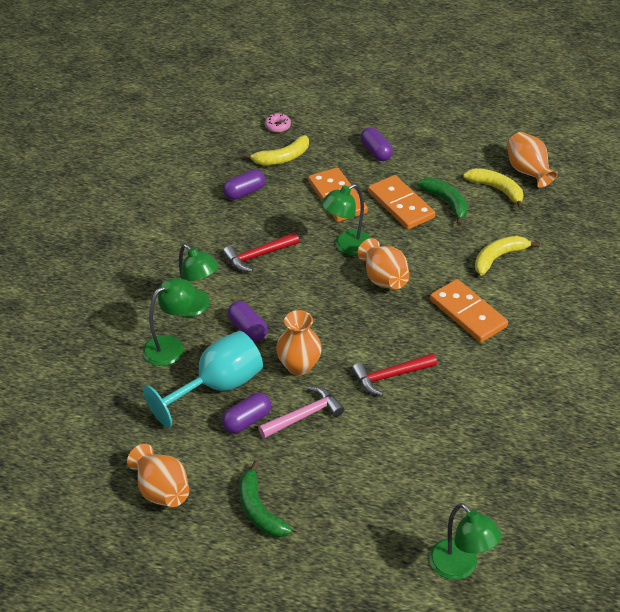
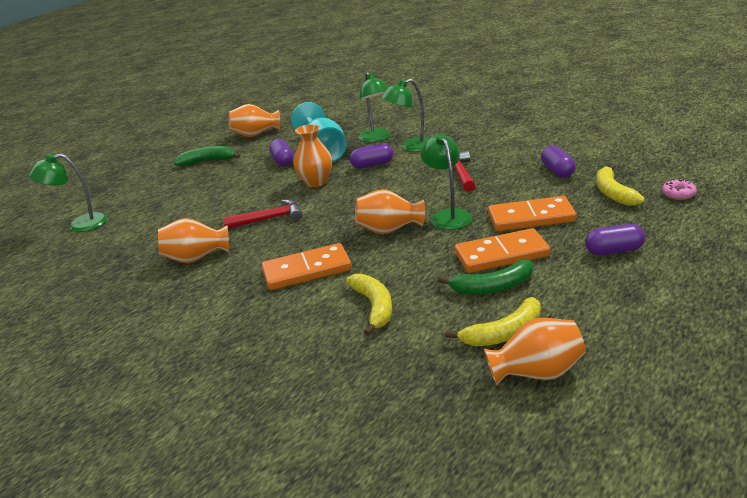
camera: 115 degrees right, 15 degrees down
pink hammer [258,386,344,439] -> none
red hammer [352,353,437,396] -> red hammer turned 75 degrees clockwise [223,199,302,229]
none -> orange vase [158,218,229,263]

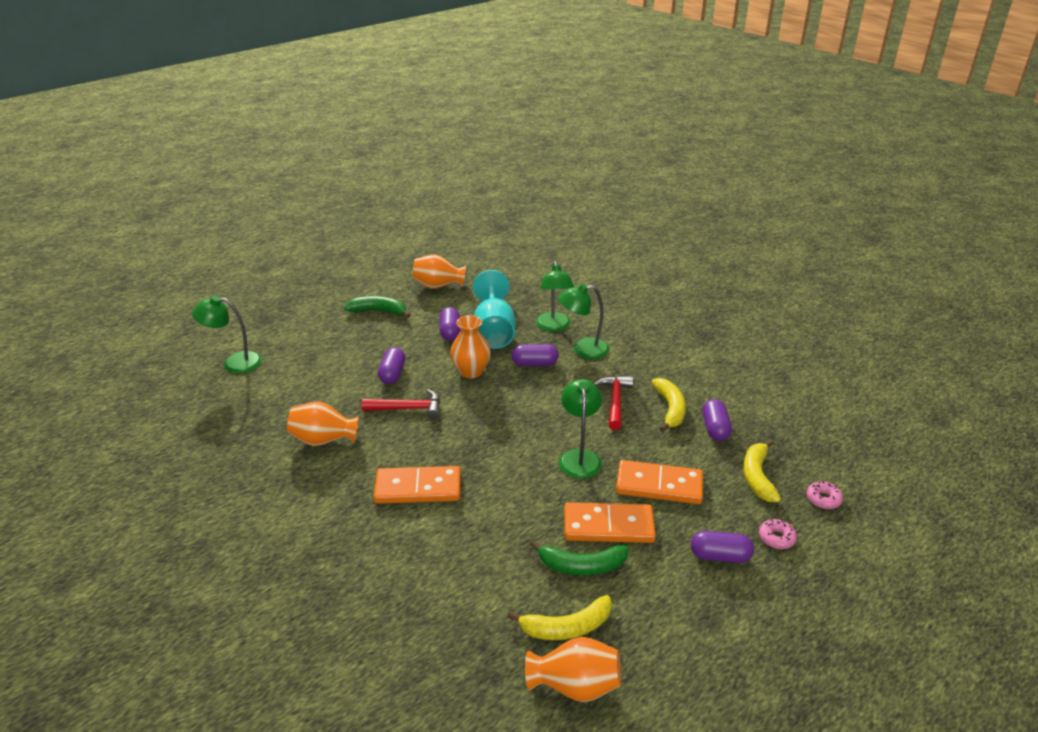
camera: 10 degrees right, 5 degrees up
yellow banana [346,274,392,336] -> yellow banana moved to [652,378,686,432]
orange vase [355,189,425,234] -> none
none -> purple capsule [378,347,405,384]
none -> pink donut [759,519,797,549]

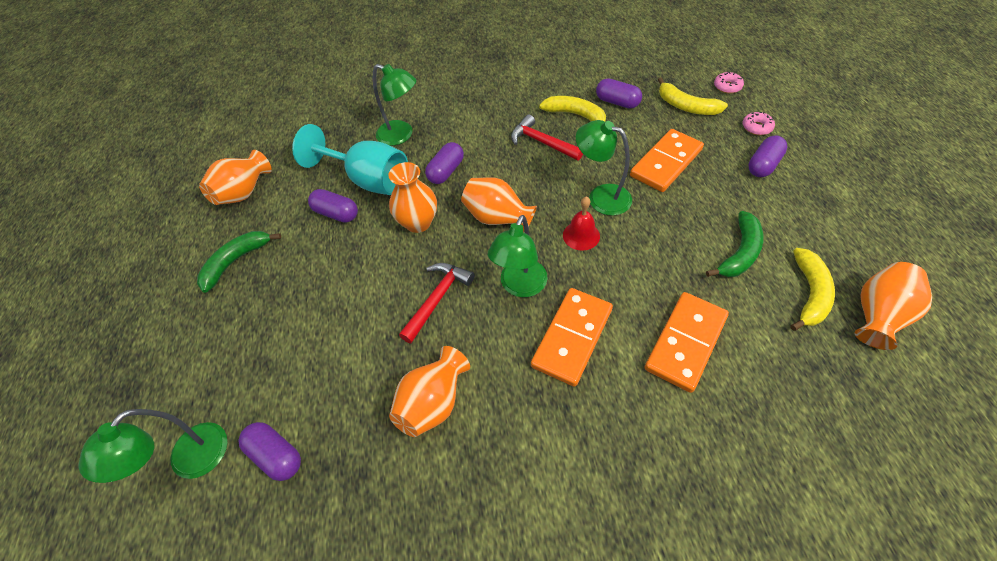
camera: 55 degrees left, 20 degrees up
purple capsule [378,347,405,384] -> purple capsule moved to [238,422,301,481]
green lamp [559,284,610,359] -> green lamp moved to [488,215,548,297]
orange domino [564,502,656,543] -> orange domino moved to [645,292,729,393]
none -> orange vase [461,177,537,232]
none -> red bell [563,196,600,251]

